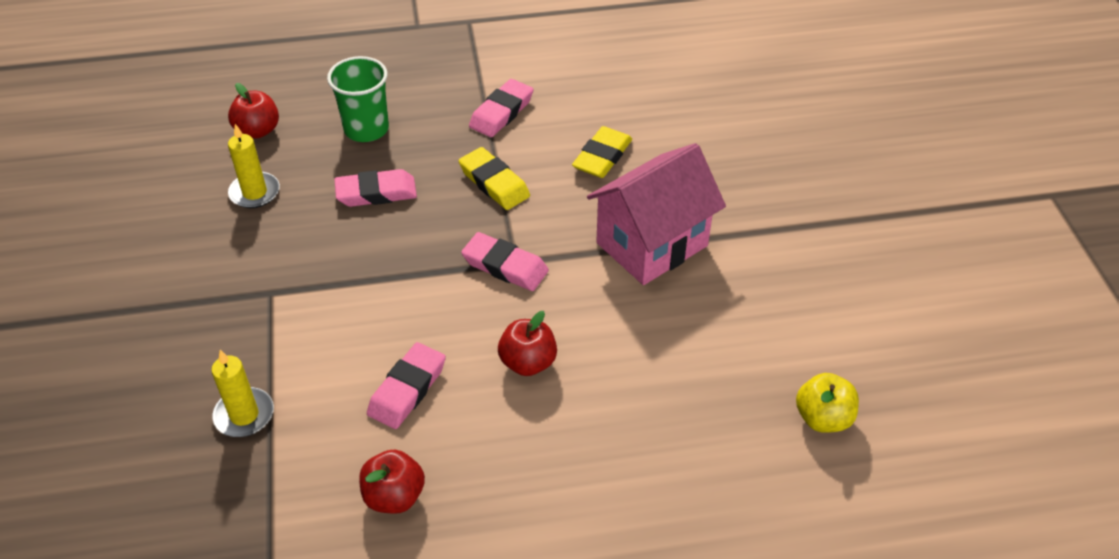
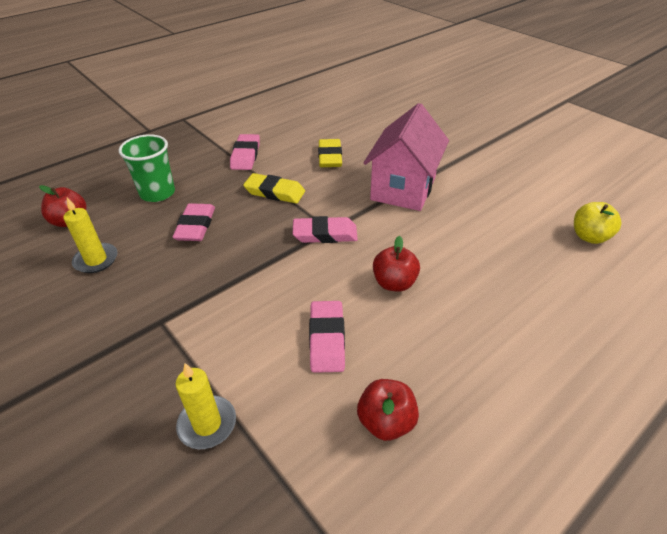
camera: 30 degrees left, 5 degrees down
pink eraser [334,169,417,207] -> pink eraser turned 45 degrees counterclockwise [172,203,215,241]

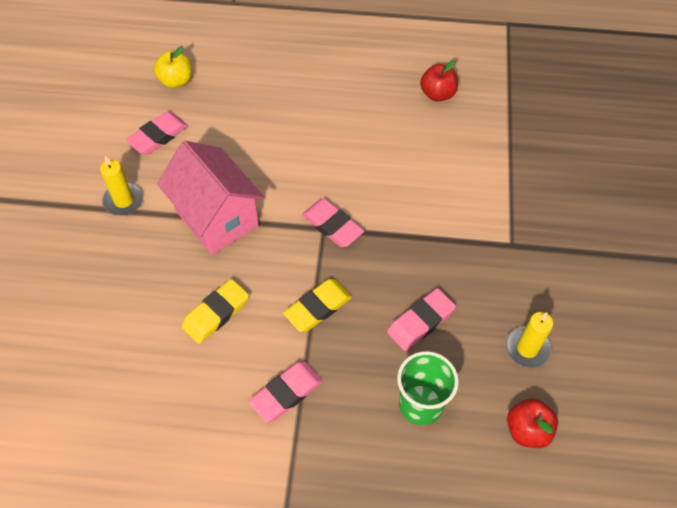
camera: 135 degrees left, 15 degrees up
yellow candle [176,363,236,449] -> yellow candle moved to [100,155,144,215]
yellow eraser [243,173,305,203] -> yellow eraser turned 75 degrees clockwise [283,279,352,332]
pink eraser [309,301,345,373] -> pink eraser moved to [126,112,188,154]
pink house [363,103,449,211] -> pink house turned 75 degrees clockwise [157,141,264,255]
red apple [373,236,420,292] -> none

